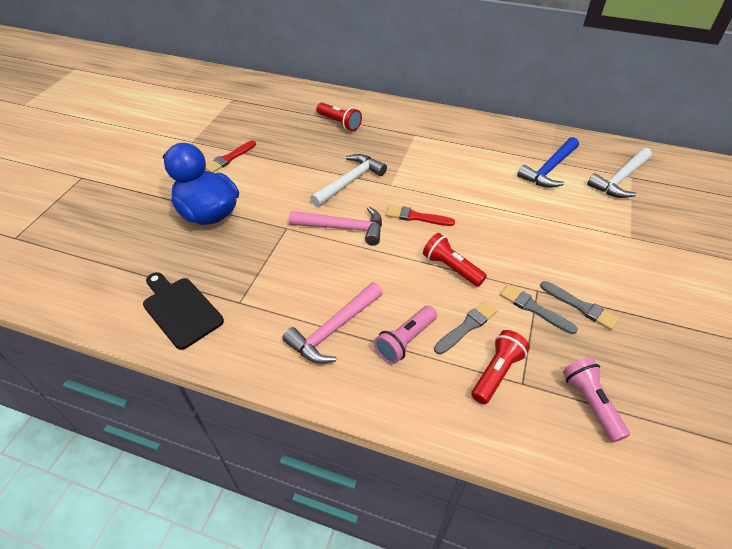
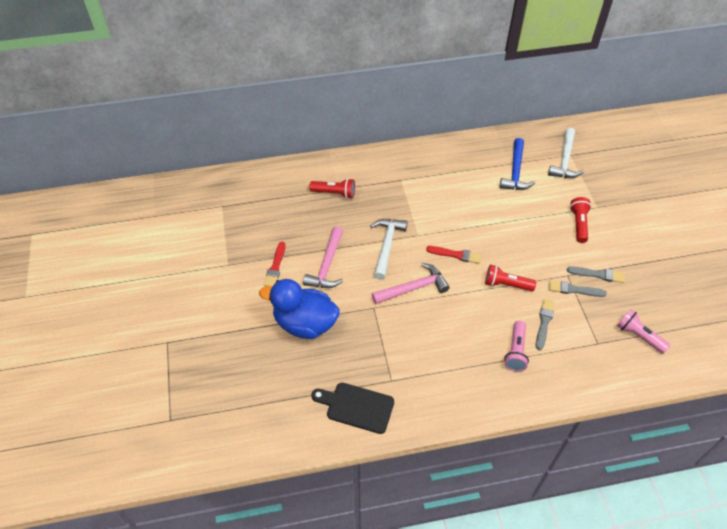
camera: 30 degrees left, 5 degrees up
pink hammer [282,282,383,364] -> pink hammer moved to [303,226,343,288]
red brush [386,205,455,226] -> red brush turned 150 degrees counterclockwise [426,246,481,264]
red flashlight [471,330,530,404] -> red flashlight moved to [570,197,591,243]

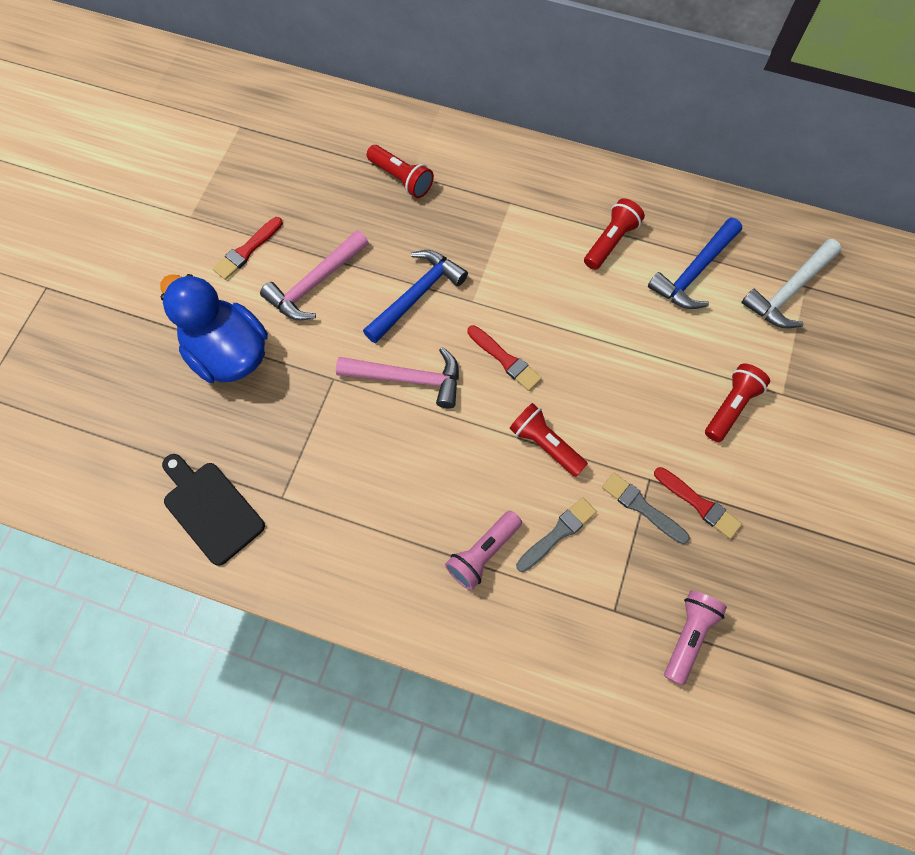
camera: 30 degrees right, 15 degrees up
white hammer [370,219,408,280] -> blue hammer [363,250,468,343]
grey brush [567,266,625,283] -> red brush [654,467,742,539]
pink flashlight [617,309,671,354] -> pink flashlight turned 45 degrees clockwise [664,590,727,686]
none -> red flashlight [584,198,645,270]

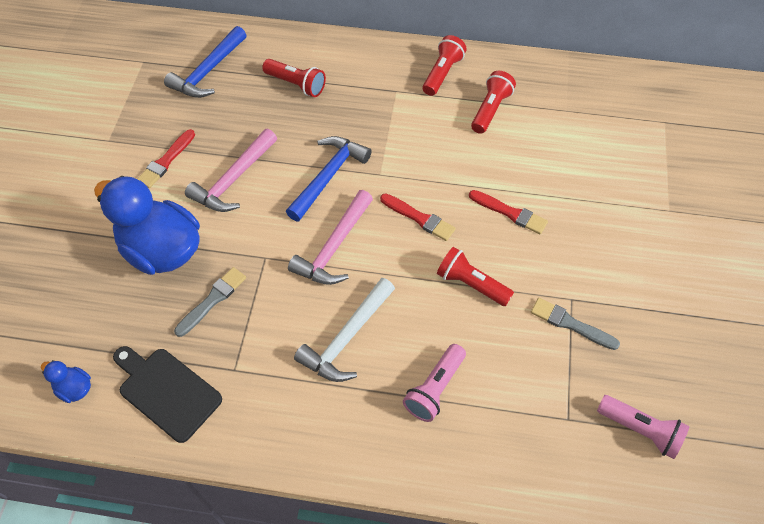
camera: 10 degrees left, 10 degrees down
pink hammer [336,347,459,408] -> pink hammer turned 120 degrees clockwise [288,190,373,285]
grey brush [516,497,597,572] -> grey brush moved to [174,267,246,337]
blue hammer [648,218,742,309] -> blue hammer moved to [164,26,247,98]
red brush [654,467,742,539] -> red brush moved to [469,190,548,234]
pink flashlight [664,590,727,686] -> pink flashlight turned 105 degrees clockwise [597,395,690,459]
red flashlight [705,364,770,442] -> red flashlight moved to [423,35,467,96]
white hammer [741,239,841,328] -> white hammer moved to [294,278,395,382]
none -> blue duck [41,360,91,403]

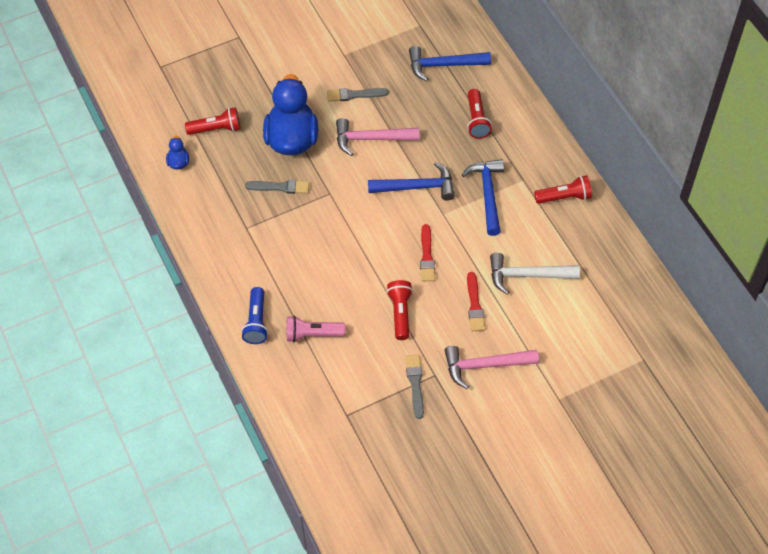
camera: 55 degrees right, 0 degrees up
black cutting board [113,346,222,443] -> none
red brush [137,129,195,188] -> grey brush [327,88,389,102]
pink hammer [288,190,373,285] -> pink hammer moved to [444,346,539,389]
white hammer [294,278,395,382] -> white hammer moved to [490,253,580,295]
red flashlight [471,71,516,134] -> red flashlight moved to [185,107,240,135]
pink flashlight [597,395,690,459] -> none
none -> blue flashlight [241,287,268,344]
none -> blue hammer [462,159,504,236]

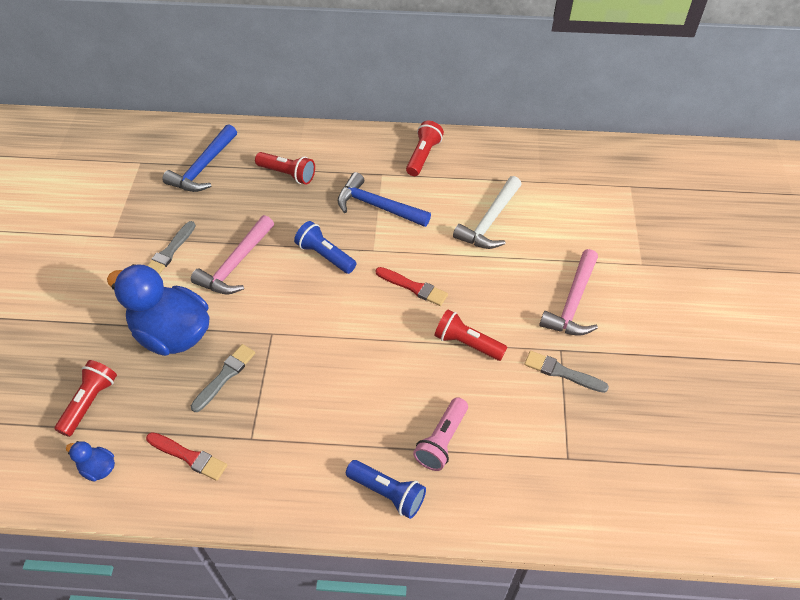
camera: 60 degrees left, 5 degrees down
blue hammer [368,162,455,201] -> blue flashlight [294,221,357,274]
red brush [467,272,485,331] -> red brush moved to [146,432,227,481]

